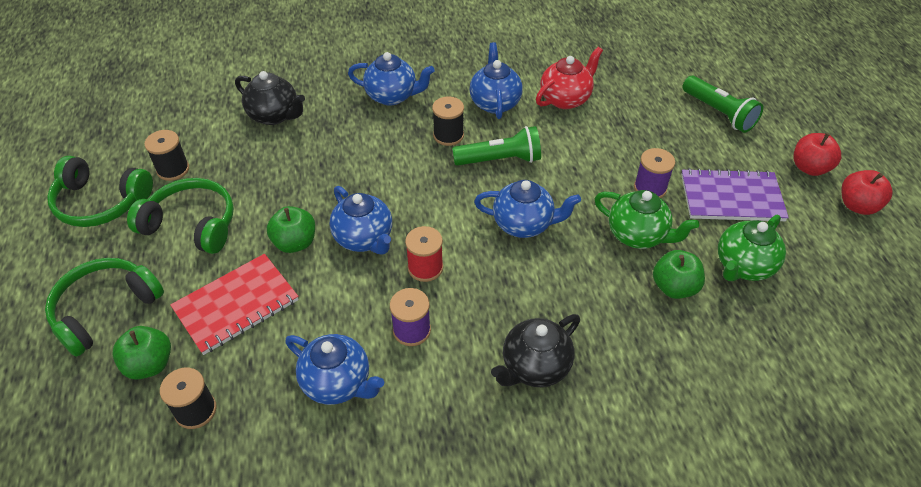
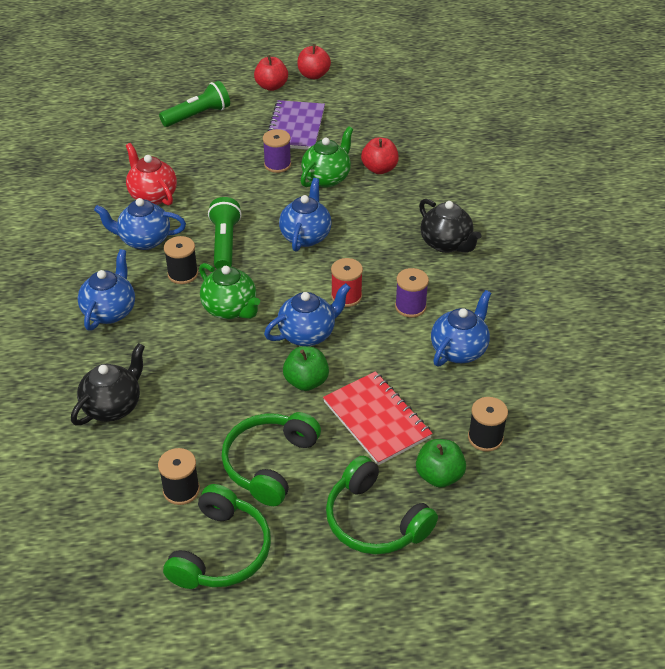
camera: 85 degrees left, 5 degrees down
green apple [653,250,705,299] -> red apple [361,137,399,174]
green teapot [718,215,786,281] -> green teapot moved to [199,263,260,319]

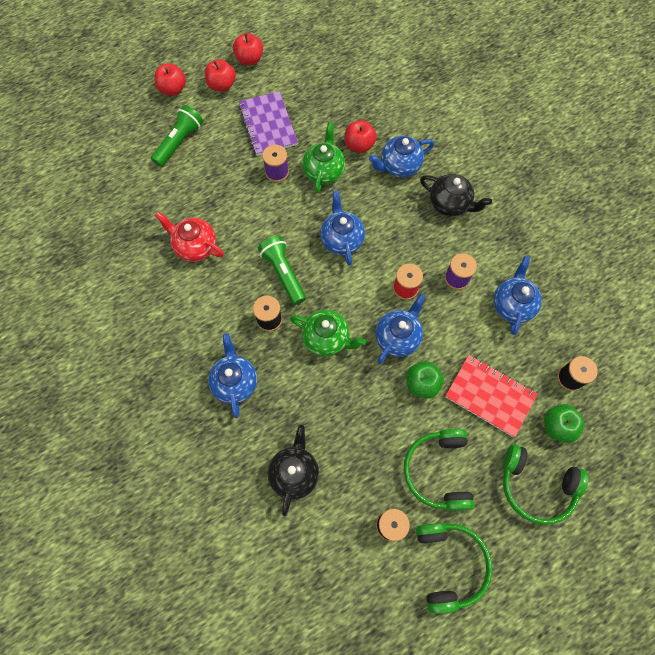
camera: 25 degrees left, 25 degrees up
blue teapot [94,198,186,250] -> blue teapot moved to [369,136,434,178]
none -> red apple [154,63,186,96]

